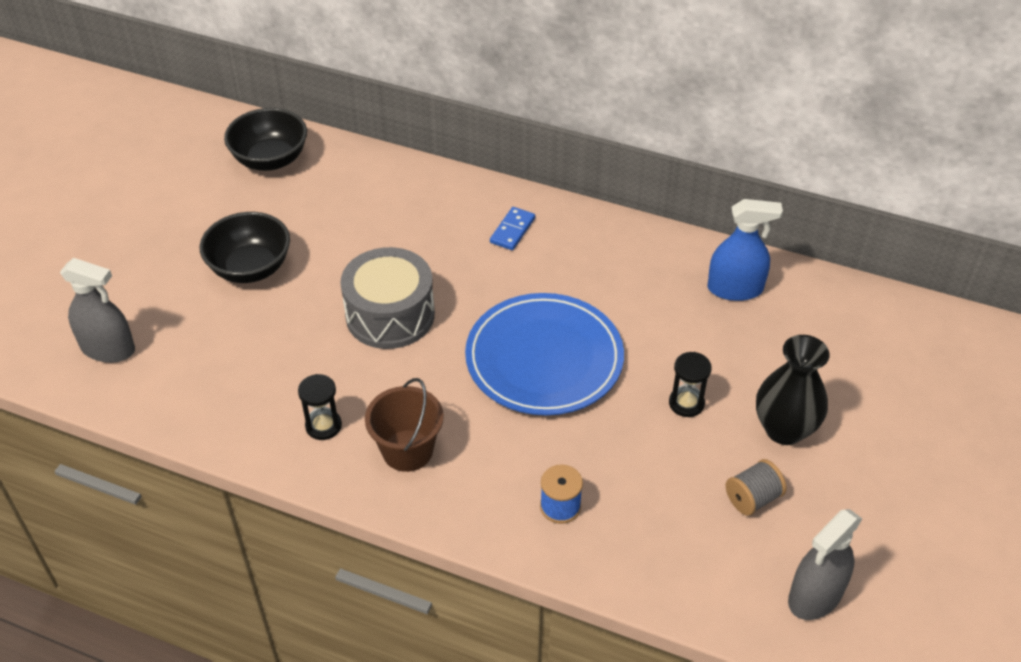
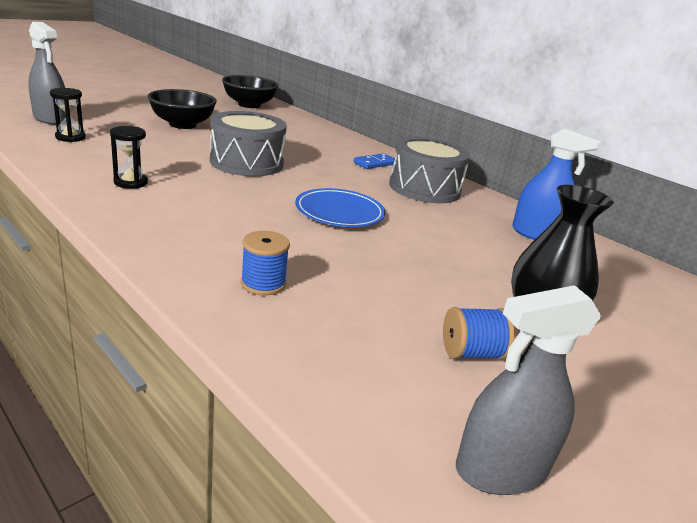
camera: 20 degrees right, 20 degrees down
brown bucket [365,378,444,472] -> none
blue plate [465,293,624,415] -> blue plate [295,188,385,227], size x0.62
black hourglass [669,352,712,417] -> black hourglass moved to [50,88,86,142]
grey spool [726,459,786,516] -> blue spool [443,307,515,359]
none -> grey drum [389,137,470,203]

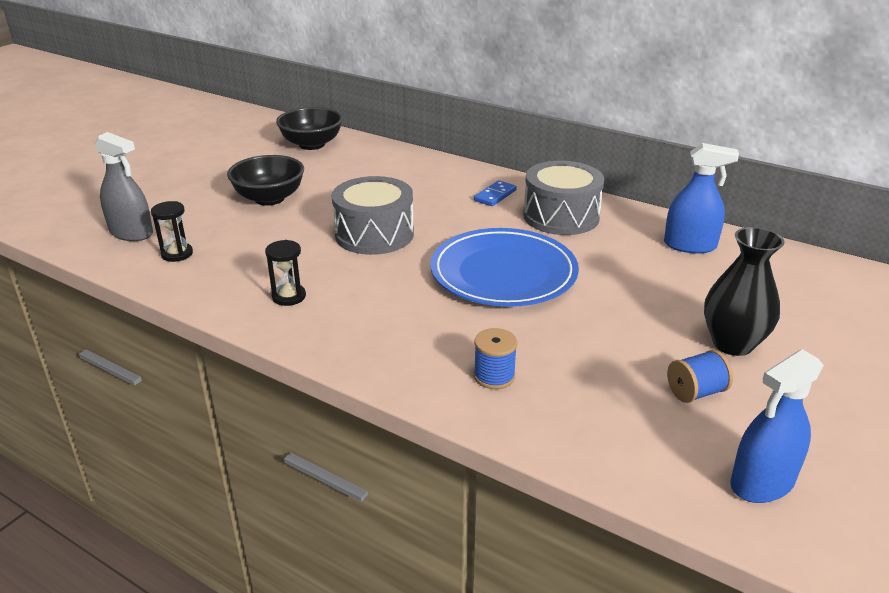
camera: 10 degrees left, 5 degrees up
blue plate [295,188,385,227] -> blue plate [430,228,579,307], size x1.60
grey spray bottle [456,285,601,495] -> blue spray bottle [730,349,824,503]

